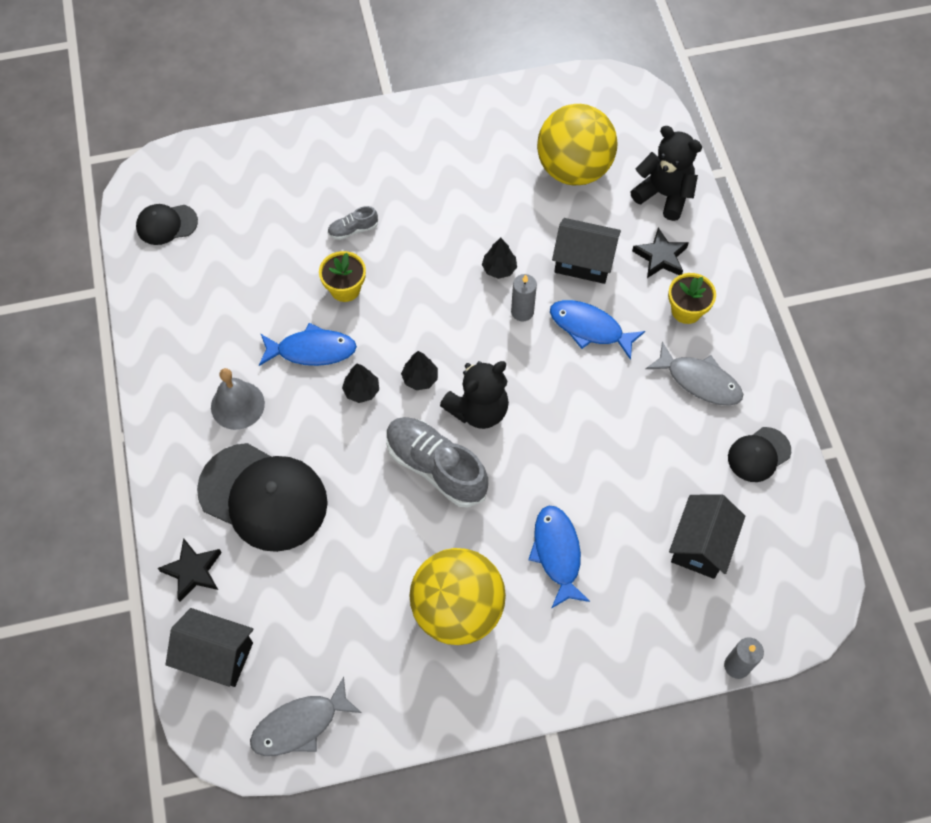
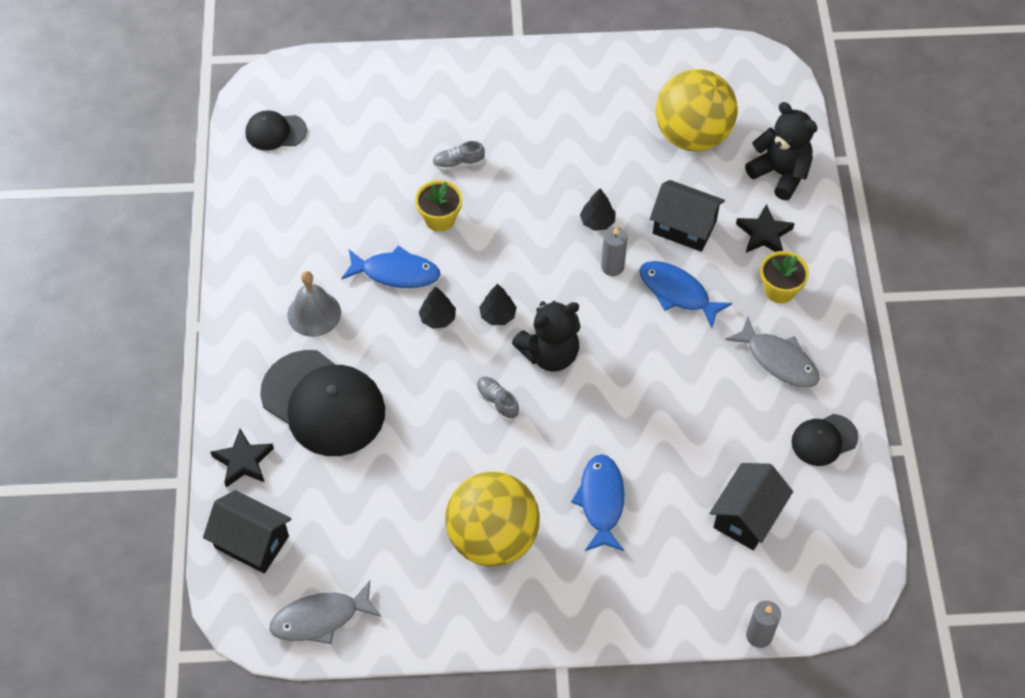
camera: 10 degrees right, 5 degrees down
grey shoe [386,417,488,507] -> grey shoe [476,377,519,421], size x0.46

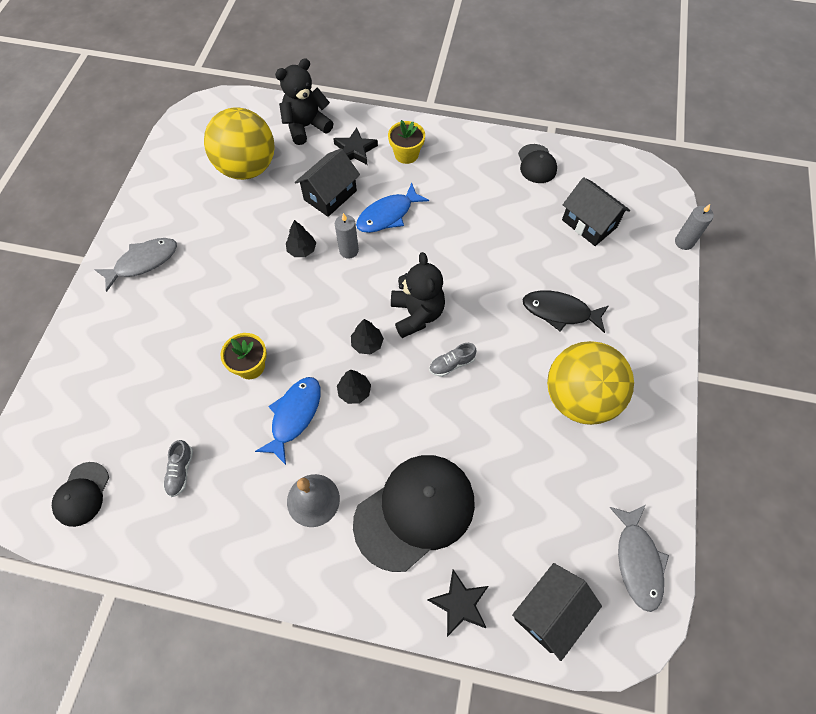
camera: 75 degrees left, 5 degrees up
grey shoe [432,141,485,171] -> grey shoe moved to [163,440,193,497]
blue fish [571,454,625,551] -> black fish [523,290,608,333]
grey fish [725,316,820,388] -> grey fish moved to [94,238,177,292]

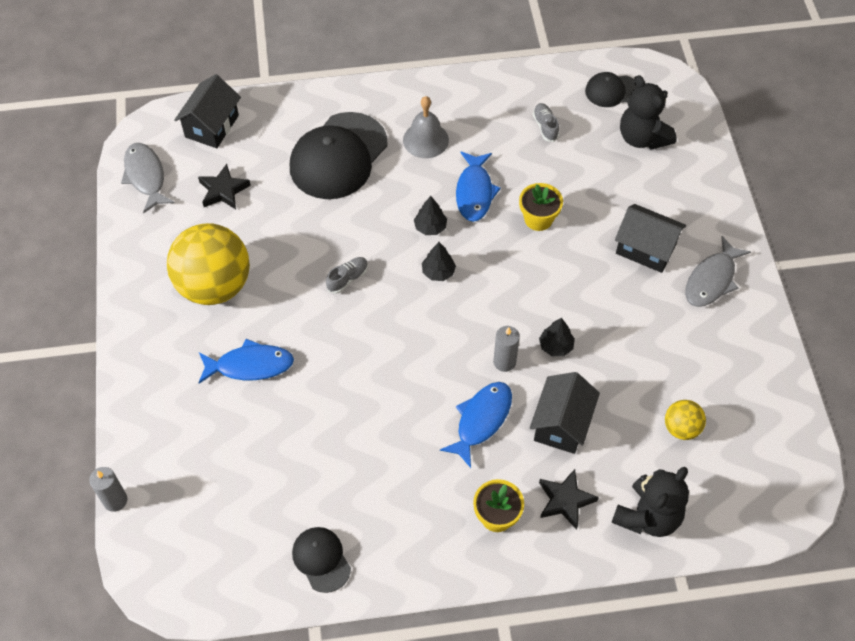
camera: 160 degrees right, 5 degrees down
black cap [52,462,109,527] -> black cap turned 90 degrees counterclockwise [585,72,636,107]
yellow ball [204,107,274,180] -> yellow ball [665,400,706,440], size x0.47
black teddy bear [391,252,445,338] -> black teddy bear moved to [620,75,677,150]
black star [427,570,489,637] -> black star moved to [198,164,251,209]
black fish [523,290,608,333] -> blue fish [198,339,294,383]
black house [562,177,630,246] -> black house moved to [615,204,686,273]

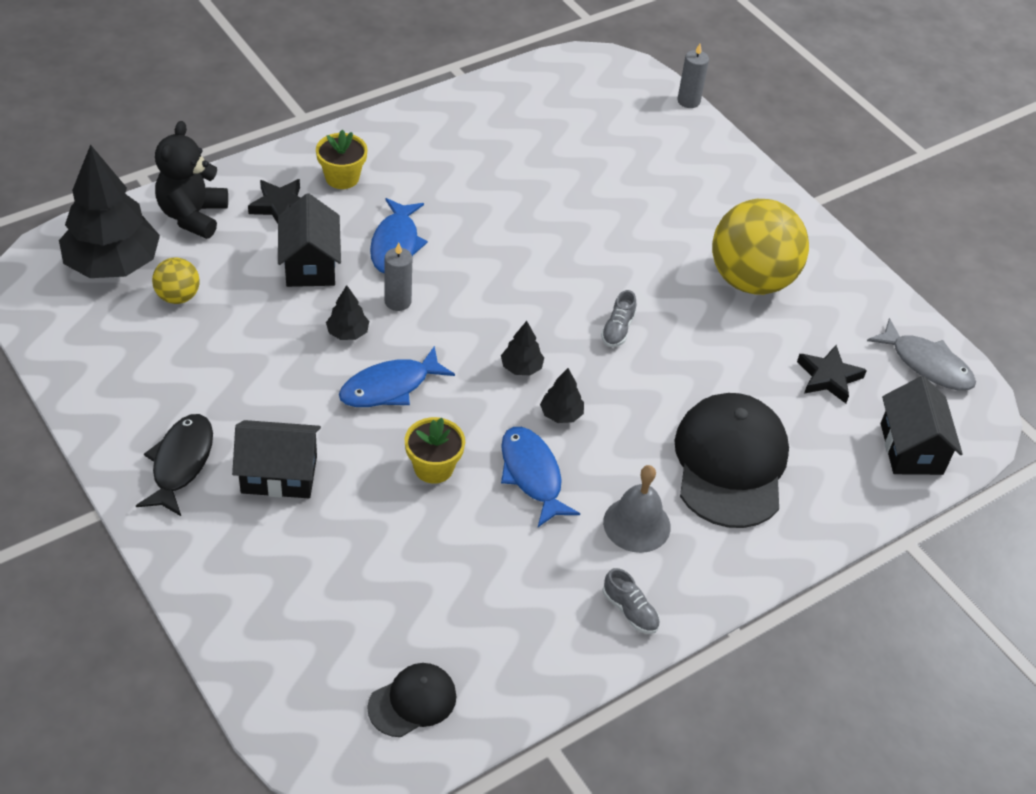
camera: 150 degrees right, 10 degrees down
blue fish [198,339,294,383] -> blue fish moved to [339,346,455,407]
black cap [292,527,351,593] -> none
grey shoe [533,103,559,142] -> grey shoe moved to [603,568,660,634]
black teddy bear [620,75,677,150] -> none
grey fish [685,236,751,307] -> black fish [136,414,213,516]
none -> black tree [59,145,160,278]

